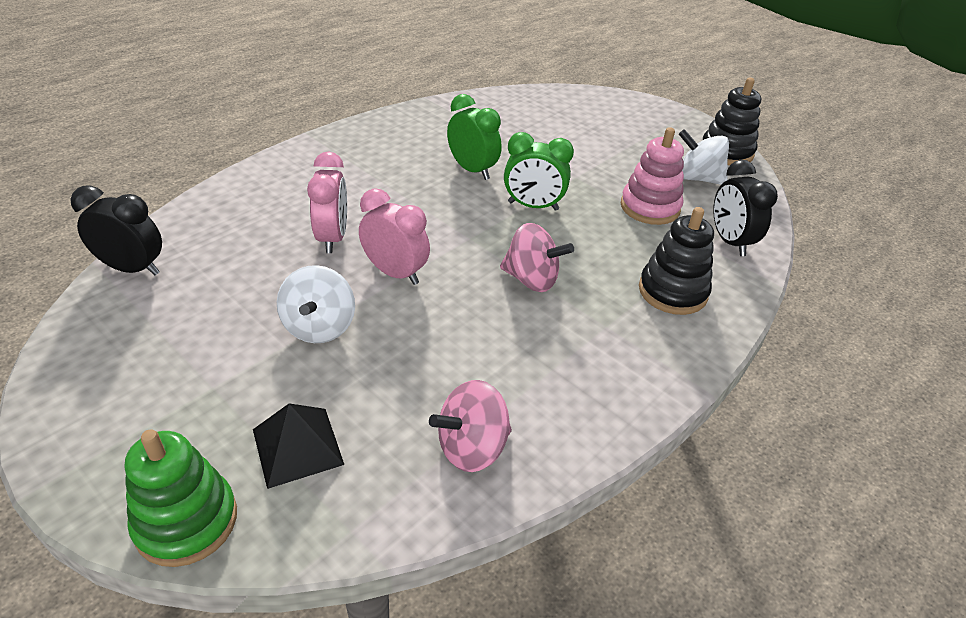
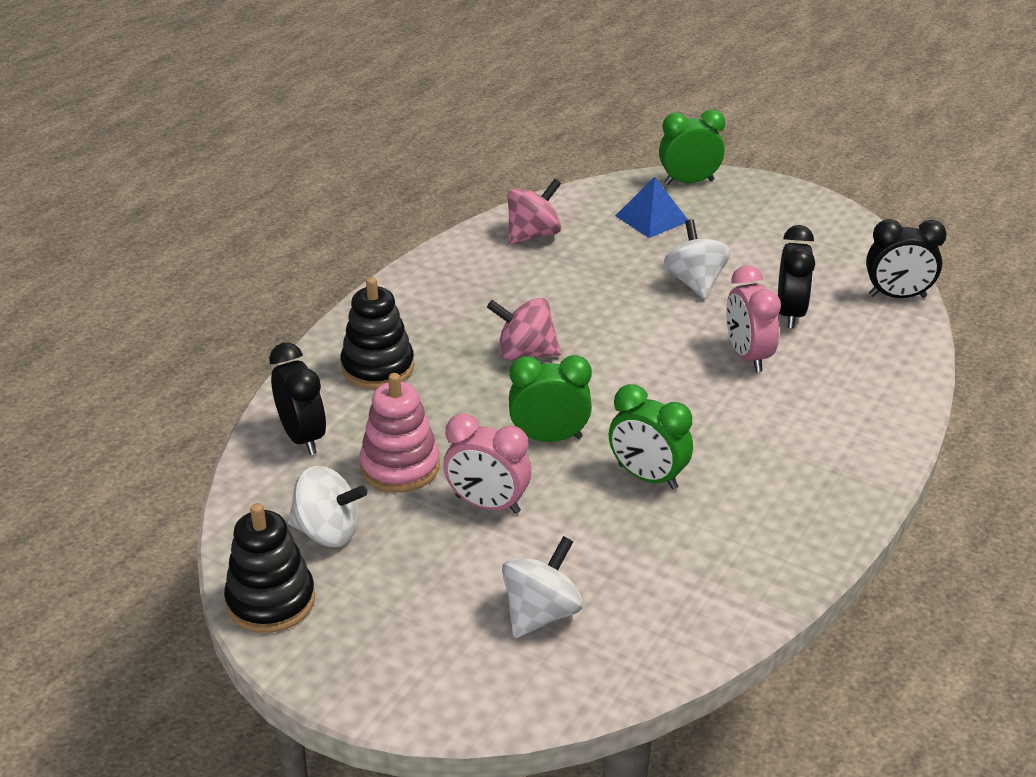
camera: 170 degrees right, 5 degrees down
green stacking toy [125,429,237,567] -> green clock [659,109,725,185]
black pyramid [253,403,344,489] -> blue pyramid [615,177,688,238]
pink clock [359,188,430,285] -> pink clock moved to [443,413,531,514]
none -> white spinning top [502,536,583,638]
none -> black clock [778,225,815,328]

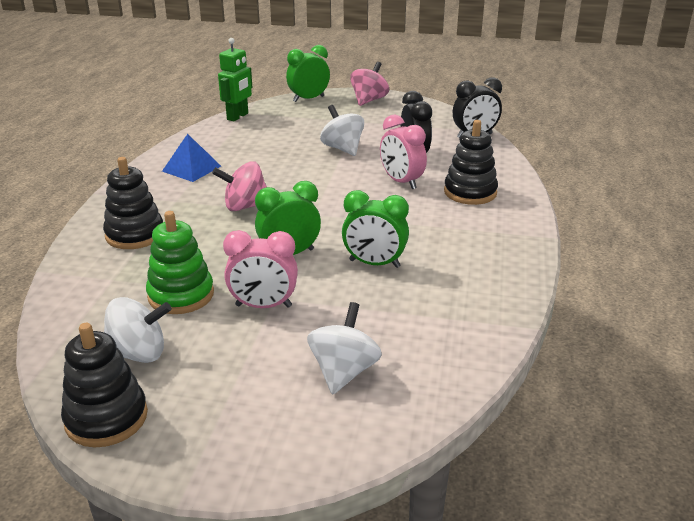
camera: 20 degrees left, 5 degrees down
black clock [269,342,326,455] -> none
pink stacking toy [359,373,440,493] -> green stacking toy [146,211,214,314]
pink spinning top [508,179,561,245] -> pink spinning top moved to [350,62,389,106]
blue pyramid [615,177,688,238] -> blue pyramid moved to [162,134,221,182]
none -> green robot [218,38,252,121]
none -> black stacking toy [444,120,498,205]

